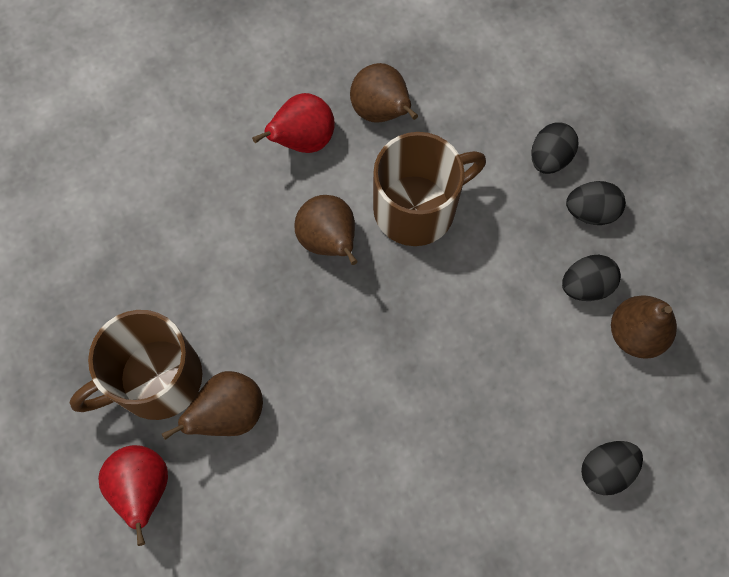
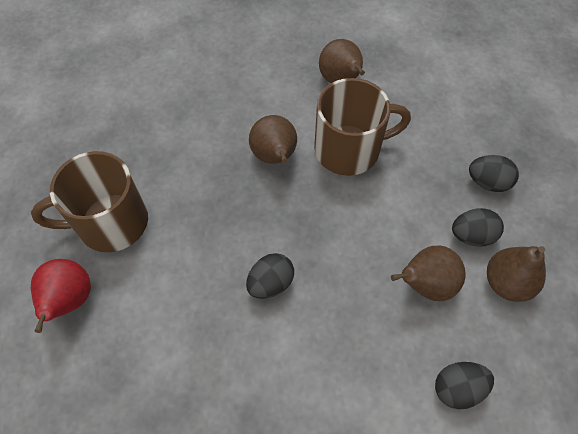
camera: 15 degrees right, 10 degrees down
brown pear [162,371,263,440] -> brown pear moved to [391,245,466,301]
red pear [252,93,335,153] -> none
black egg [531,123,578,174] -> black egg moved to [246,253,294,299]

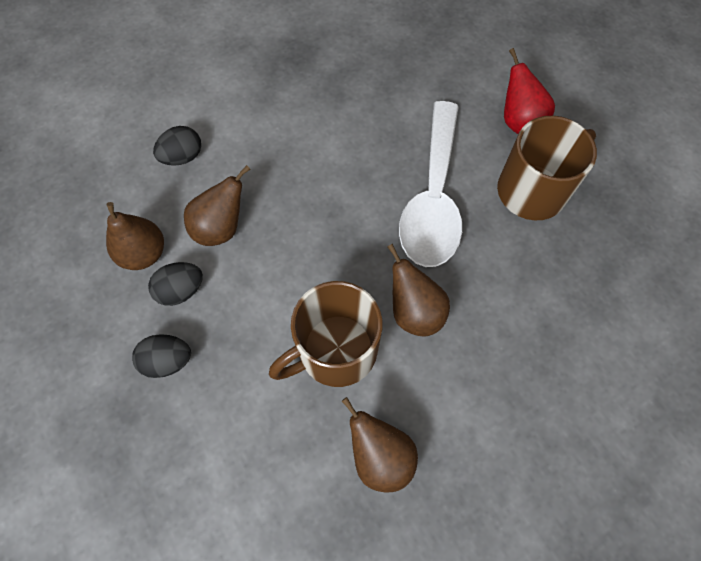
camera: 160 degrees right, 5 degrees up
black egg [246,253,294,299] -> none
none -> white spoon [399,101,462,267]

